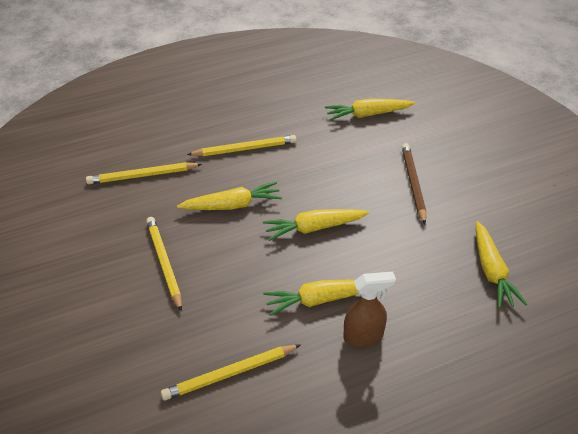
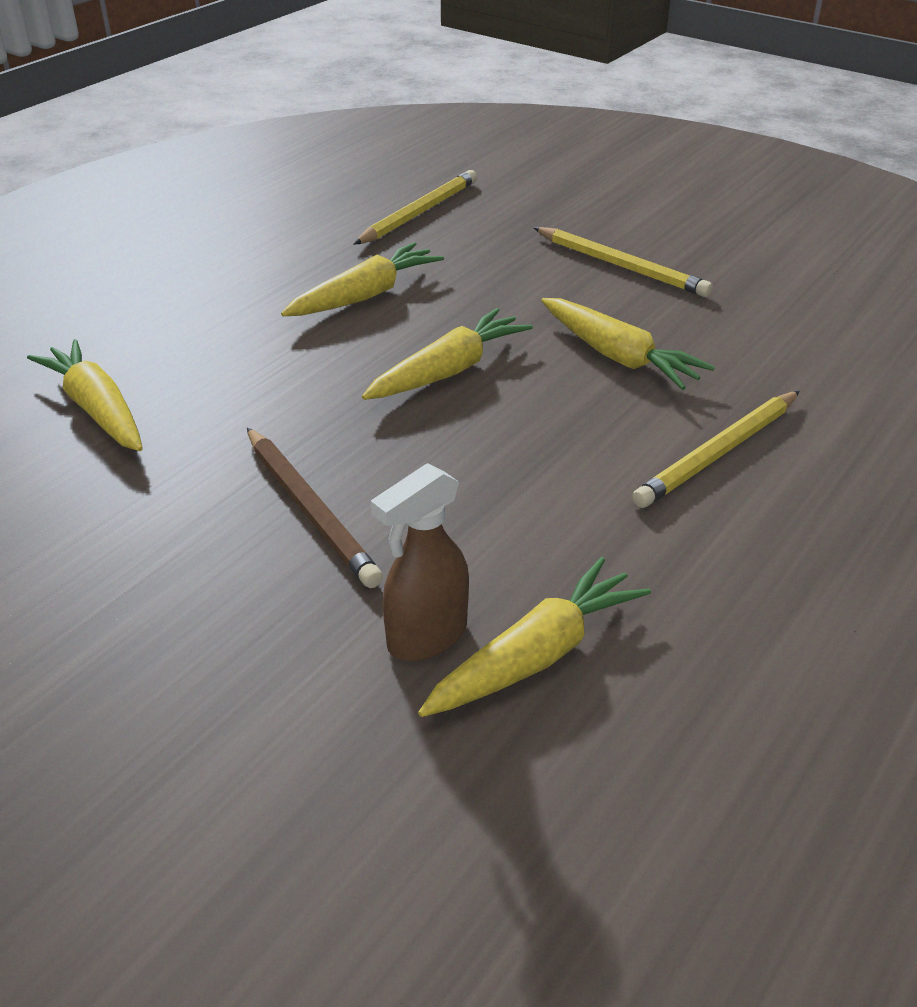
camera: 150 degrees right, 5 degrees down
yellow pencil [86,162,202,184] -> none
yellow carrot [177,182,282,210] -> yellow carrot turned 90 degrees counterclockwise [541,298,715,390]
brown spray bottle [343,271,396,347] -> brown spray bottle moved to [371,463,469,661]

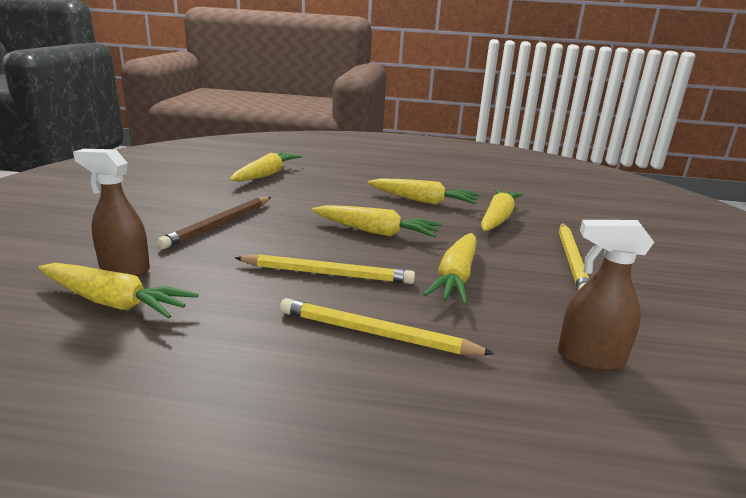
camera: 60 degrees right, 15 degrees down
yellow pencil [353,170,477,245] -> yellow pencil moved to [235,254,415,284]
none -> yellow carrot [481,189,523,231]
none -> brown spray bottle [558,220,654,371]

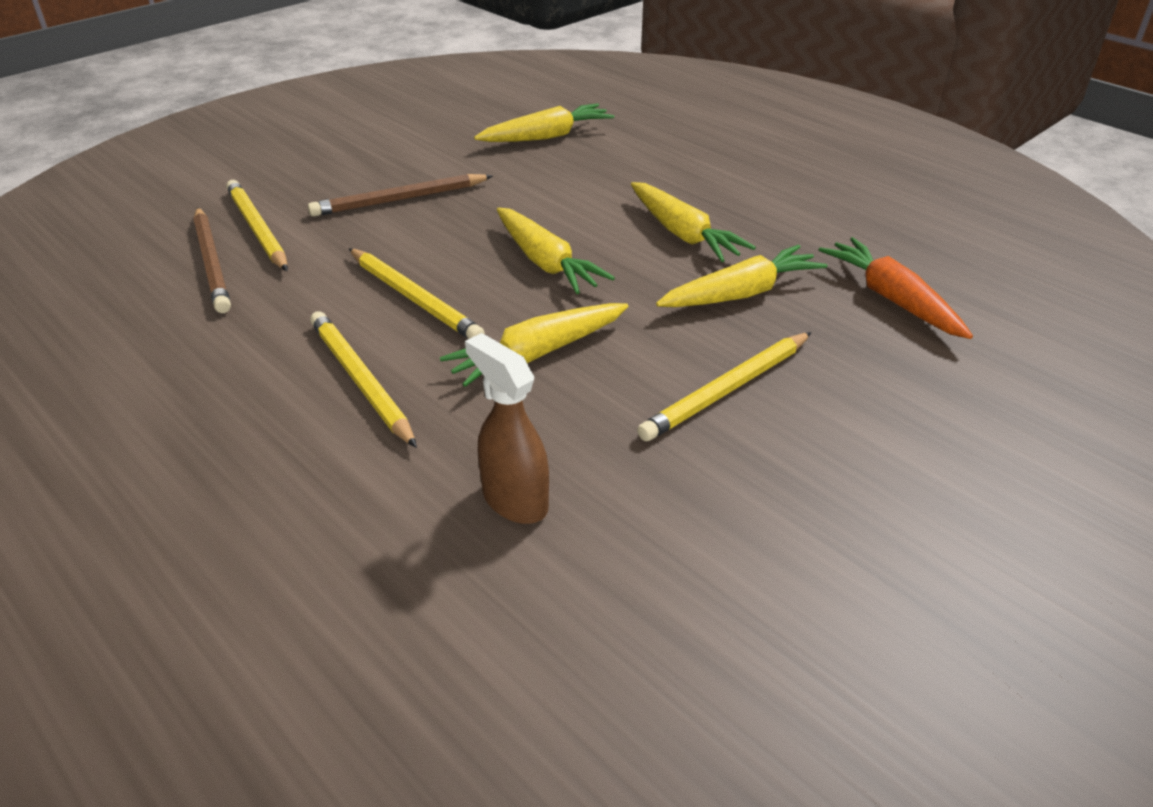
camera: 40 degrees right, 15 degrees up
yellow carrot [38,263,198,319] -> brown pencil [193,207,231,313]
brown spray bottle [73,149,150,276] -> yellow pencil [226,180,288,271]
none -> orange carrot [819,237,973,339]

